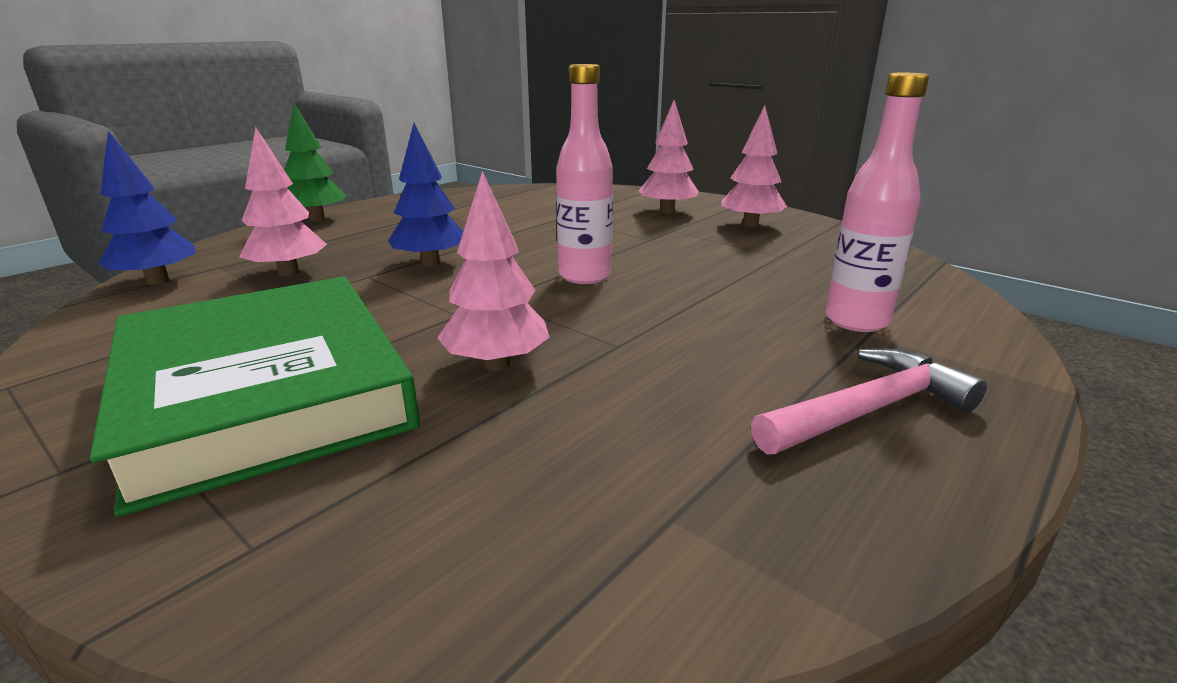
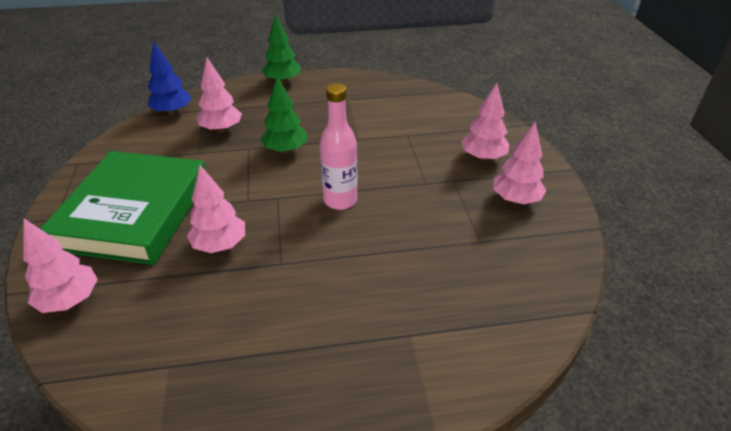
camera: 40 degrees right, 15 degrees up
blue tree [388,123,463,266] -> green tree [260,76,307,154]
pink hammer [751,348,987,455] -> none
pink bottle [825,73,929,332] -> none
none -> pink tree [23,219,98,313]

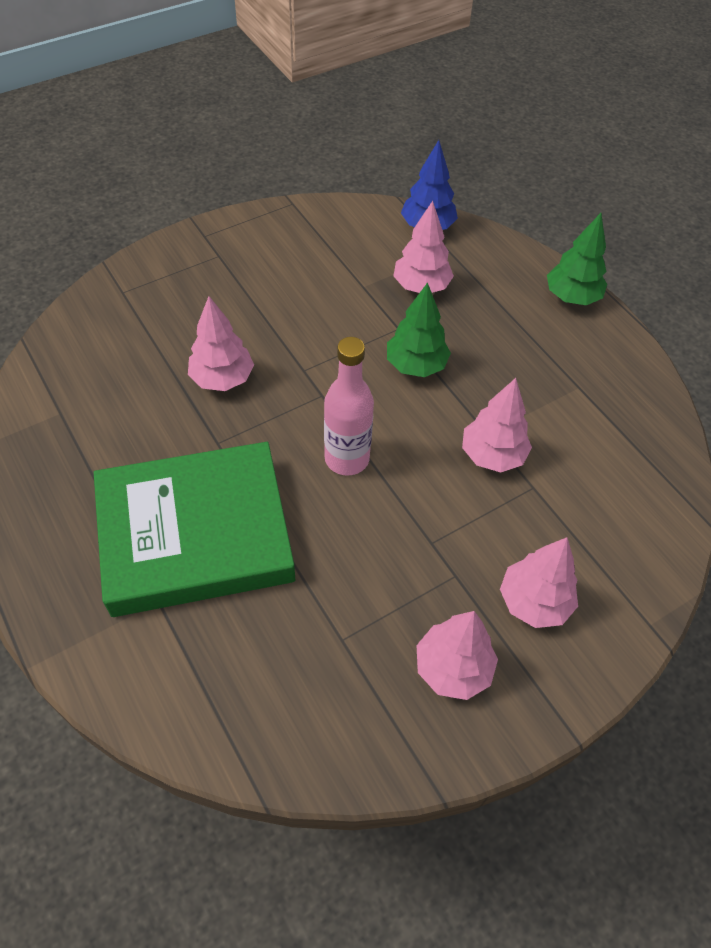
camera: 65 degrees right, 15 degrees up
pink tree [23,219,98,313] -> pink tree moved to [462,378,532,472]
green book [40,151,206,265] -> green book moved to [94,442,295,617]

